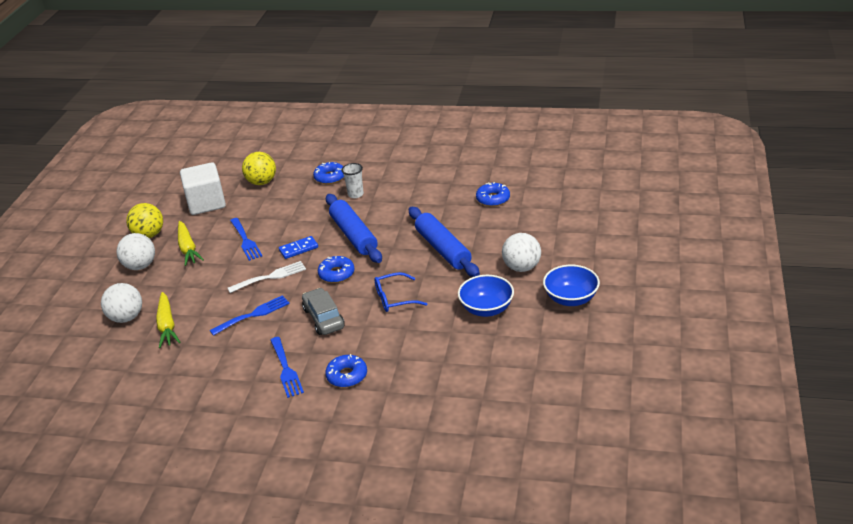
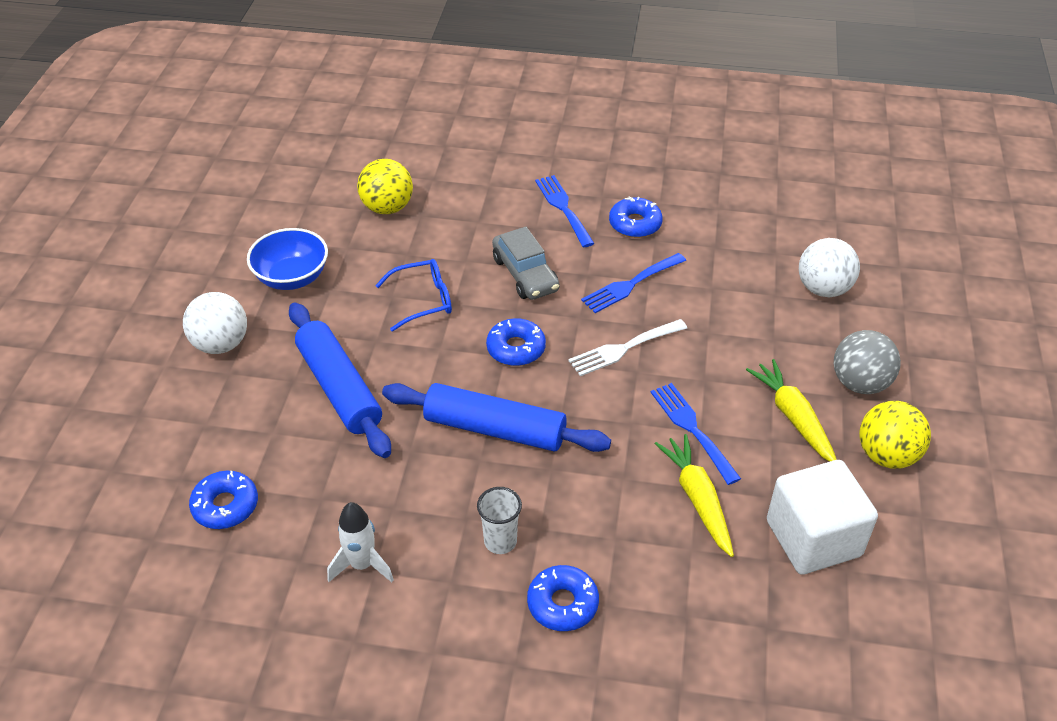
camera: 175 degrees right, 10 degrees up
white ball [117,233,155,270] -> grey ball [834,330,901,394]
yellow carrot [156,292,180,348] -> yellow carrot moved to [655,434,734,557]
yellow ball [242,152,276,185] -> yellow ball moved to [357,159,413,214]
blue domino [279,236,318,259] -> none
blue donut [325,354,367,387] -> blue donut moved to [609,197,663,238]
blue rolling pin [326,194,382,263] -> blue rolling pin turned 45 degrees counterclockwise [382,383,611,452]
blue bowl [543,265,600,306] -> none
none -> white rocket [327,502,394,582]

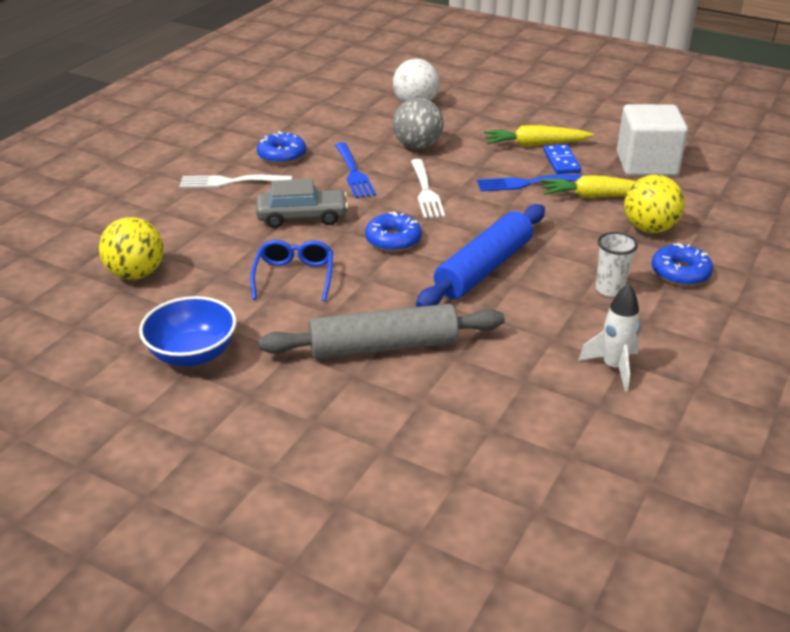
camera: 70 degrees left, 10 degrees down
white ball [183,292,247,354] -> none
blue donut [189,471,258,529] -> none
blue rolling pin [289,302,391,458] -> grey rolling pin [259,304,505,359]
blue fork [535,175,595,247] -> white fork [179,175,292,188]
grey ball [834,330,901,394] -> grey ball moved to [393,98,444,149]
yellow ball [859,401,931,469] -> yellow ball moved to [624,175,685,233]
none -> blue domino [544,144,581,174]

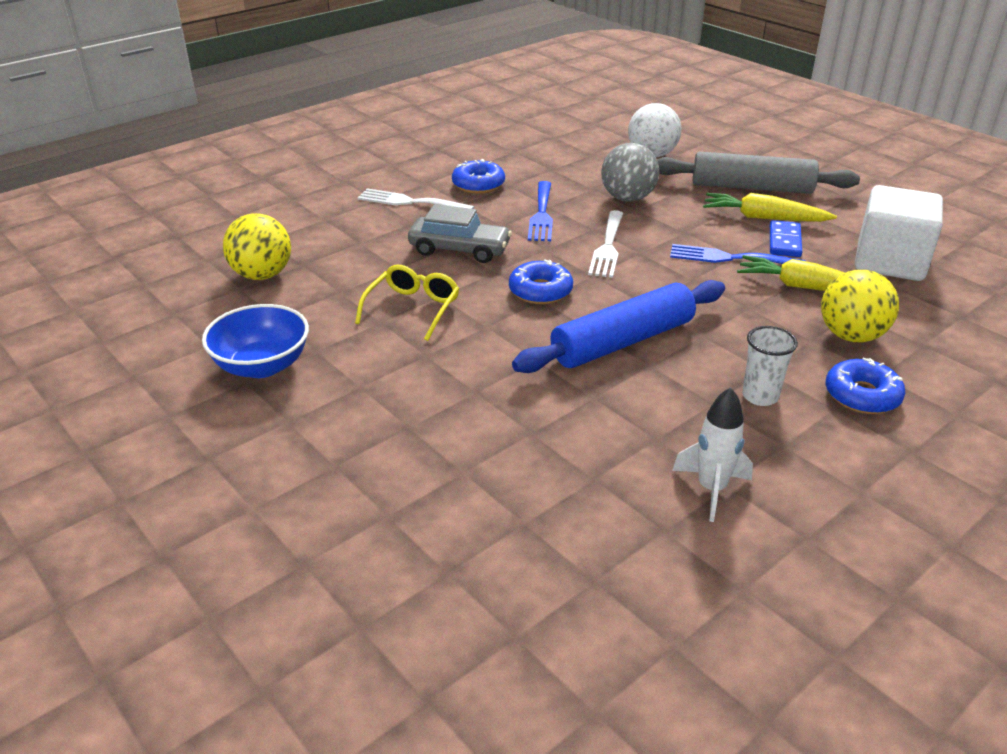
camera: 20 degrees right, 0 degrees up
blue glasses [250,240,333,301] -> yellow glasses [355,265,459,341]
grey rolling pin [259,304,505,359] -> grey rolling pin moved to [657,152,860,194]

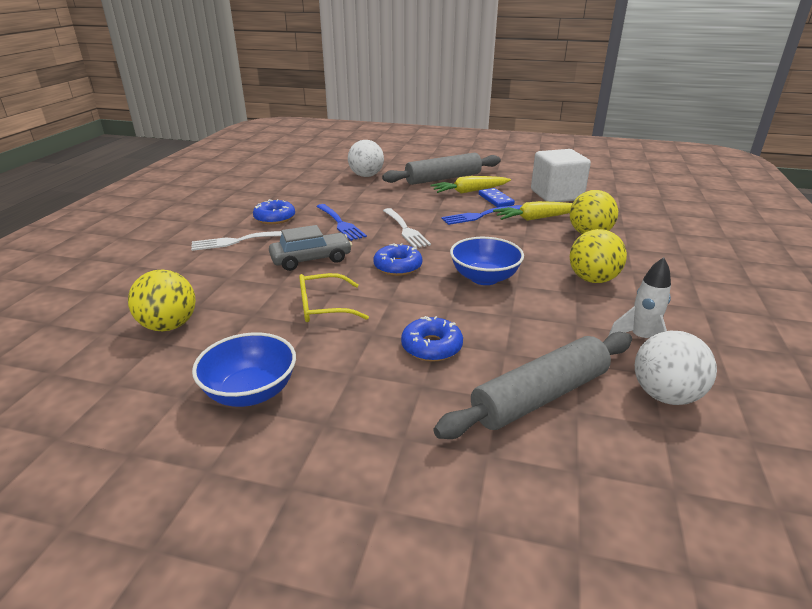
camera: 35 degrees left, 5 degrees down
yellow glasses [355,265,459,341] -> yellow glasses turned 90 degrees counterclockwise [299,273,369,322]
blue rolling pin [512,280,725,373] -> blue bowl [450,237,524,285]
grey ball [601,143,659,202] -> none
white cup [742,326,798,406] -> yellow ball [570,229,627,283]
blue donut [826,358,905,414] -> blue donut moved to [401,316,463,362]
none -> grey rolling pin [433,332,632,439]
none -> white ball [635,331,717,405]

